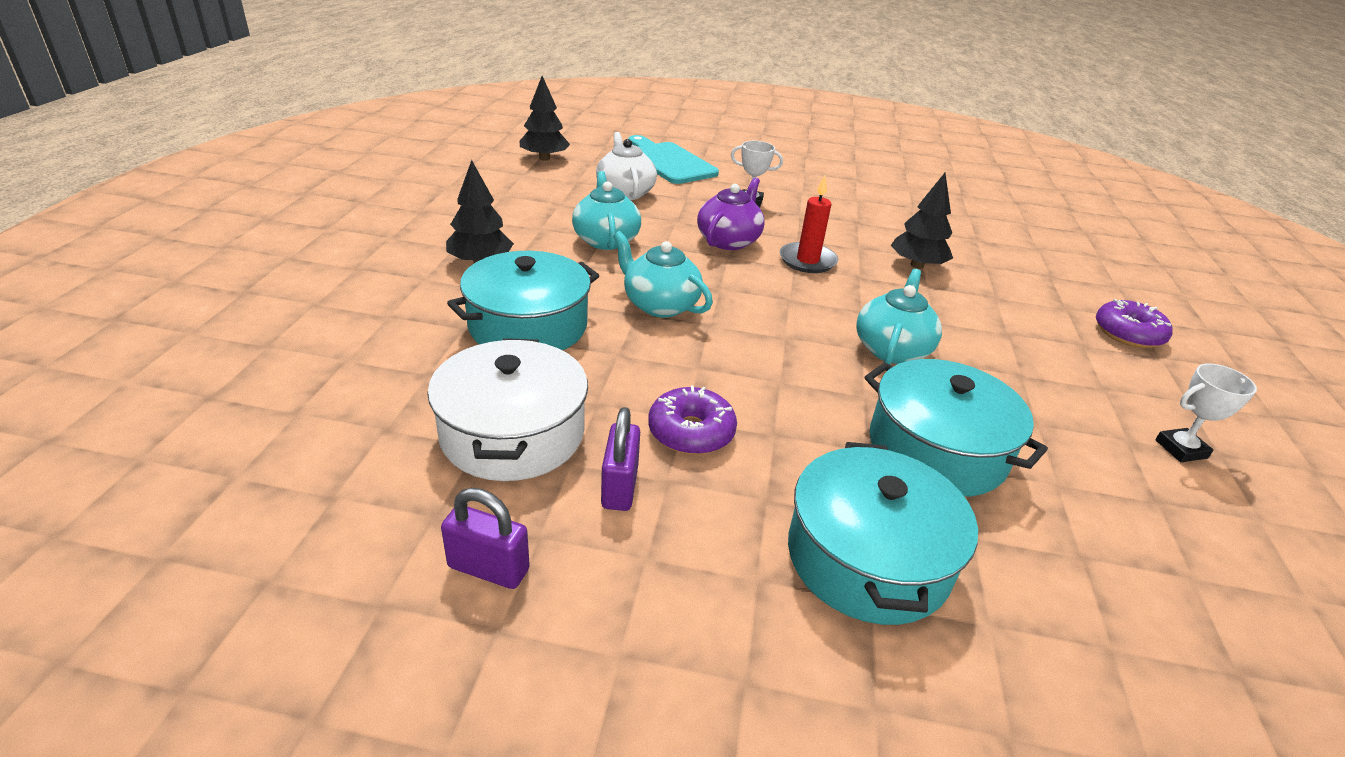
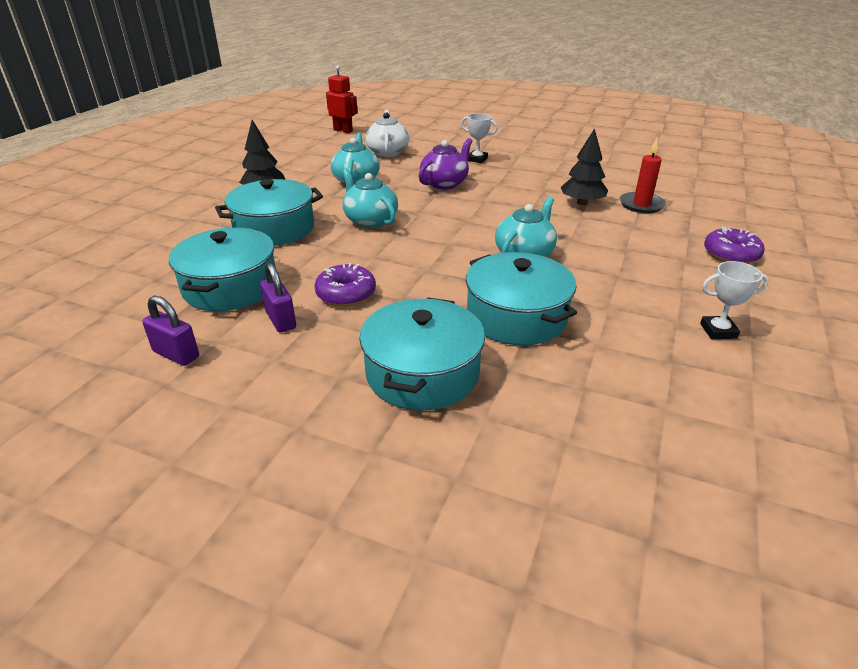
camera: 15 degrees right, 0 degrees up
white pot [427,338,588,481] -> turquoise pot [169,227,276,311]
black tree [520,76,570,161] -> red robot [326,65,358,133]
purple padlock [601,407,640,511] -> purple padlock turned 45 degrees counterclockwise [260,263,296,333]
turquoise cutting board [628,135,719,184] -> none
red candle [780,176,838,273] -> red candle moved to [620,138,666,213]

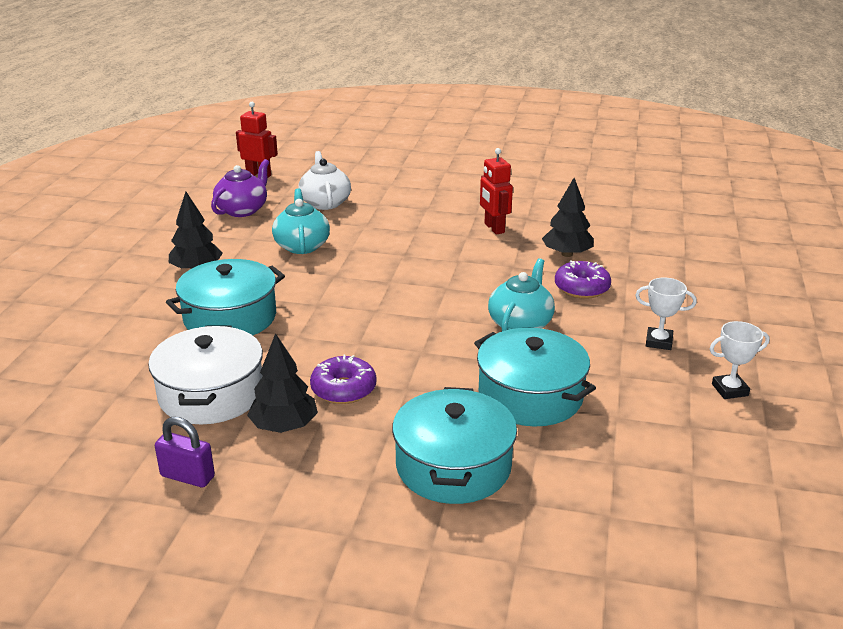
camera: 10 degrees left, 5 degrees down
turquoise pot [169,227,276,311] -> white pot [148,325,263,424]
purple padlock [260,263,296,333] -> black tree [247,333,318,433]
turquoise teapot [342,168,398,228] -> none
purple teapot [418,138,472,189] -> purple teapot moved to [211,159,269,217]
white trophy [461,113,498,163] -> white trophy moved to [635,277,697,350]
red candle [620,138,666,213] -> none
purple donut [704,227,765,264] -> purple donut moved to [555,260,611,299]
none -> red robot [480,148,513,235]

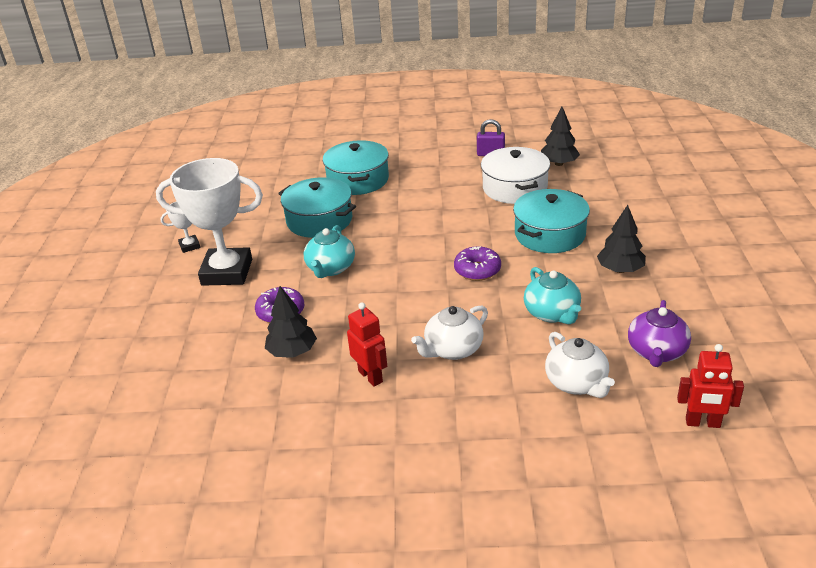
camera: 170 degrees right, 5 degrees up
black tree [247,333,318,433] -> black tree moved to [541,107,580,166]
purple donut [310,355,376,404] -> purple donut moved to [454,246,501,281]
white trophy [635,277,697,350] -> white trophy [156,158,263,286], size x2.33
none -> white teapot [411,306,488,360]

